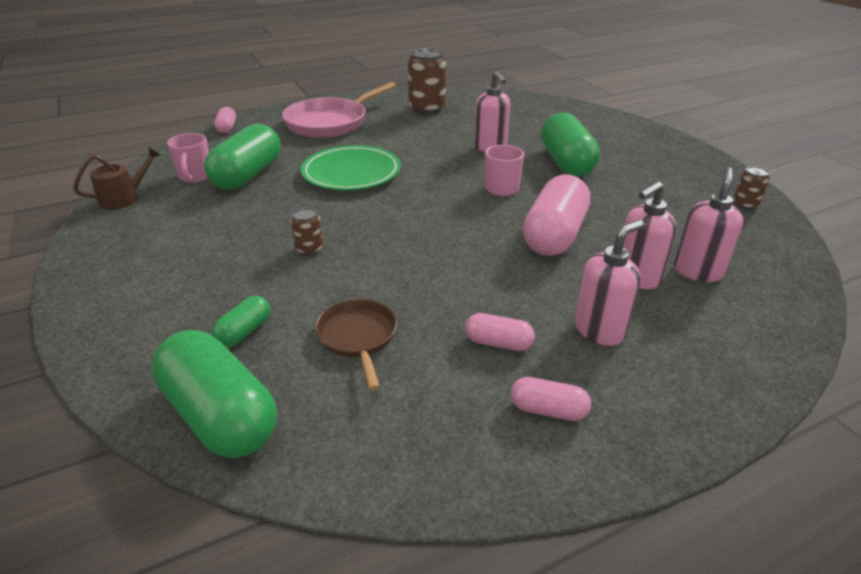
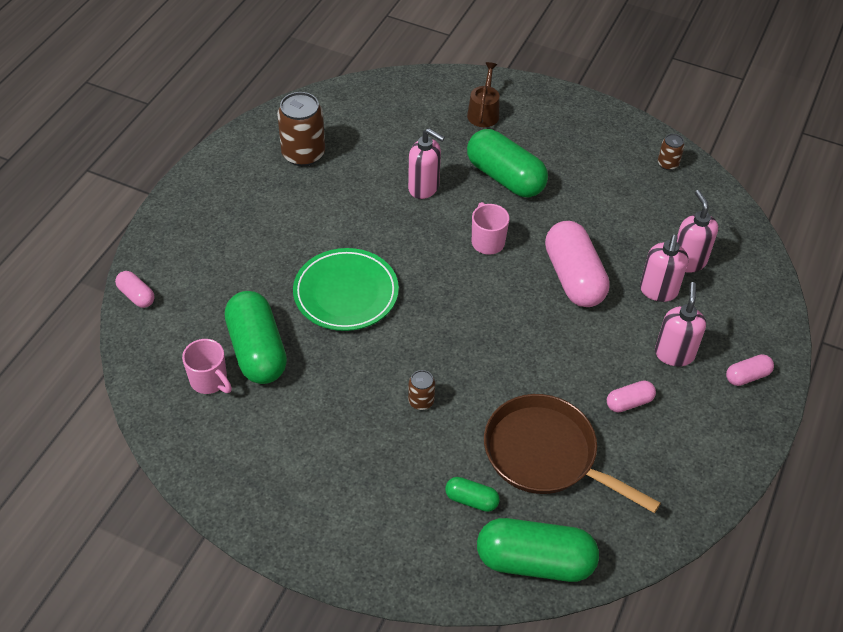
camera: 40 degrees left, 15 degrees up
brown watering can [73,146,161,210] -> brown watering can moved to [467,62,499,127]
green capsule [212,296,270,347] -> green capsule turned 60 degrees counterclockwise [445,477,500,512]
pink pan [282,82,396,138] -> none
brown pan [315,299,397,390] -> brown pan [484,394,661,513], size x1.75
pink capsule [511,377,591,421] -> pink capsule moved to [726,354,774,386]

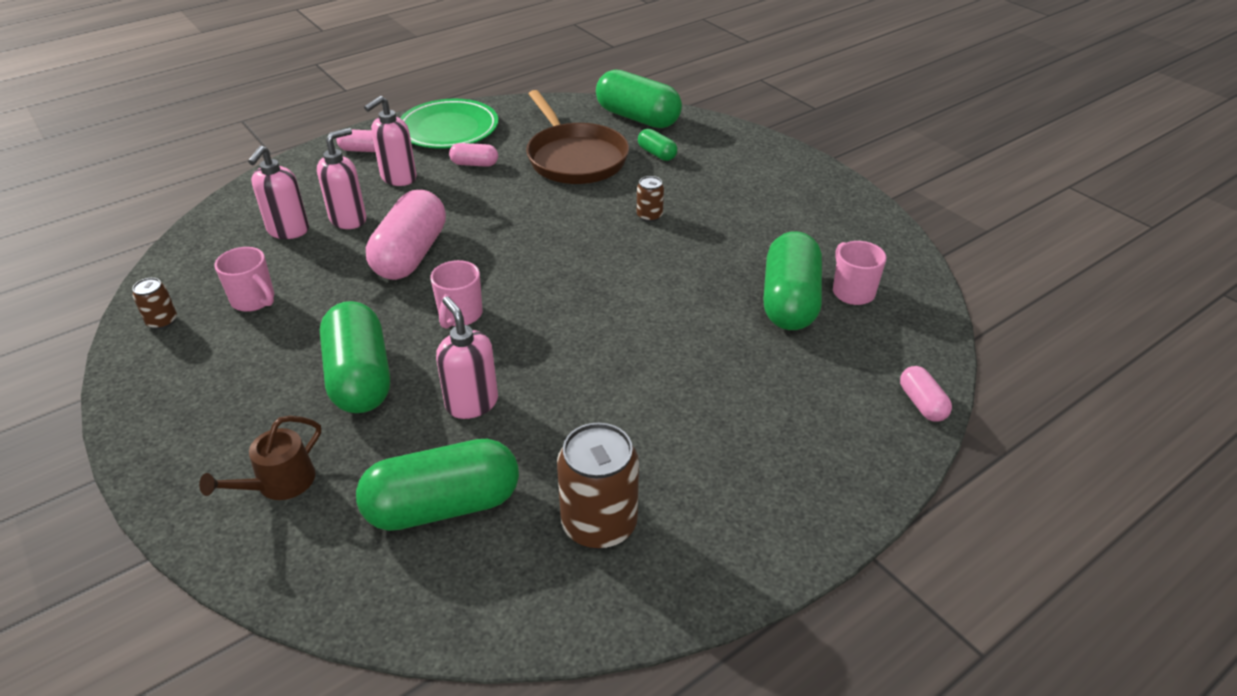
camera: 150 degrees left, 10 degrees down
green plate [293,248,399,331] -> green plate moved to [400,98,498,149]
none -> pink mug [214,247,274,312]
none -> green capsule [356,439,519,531]

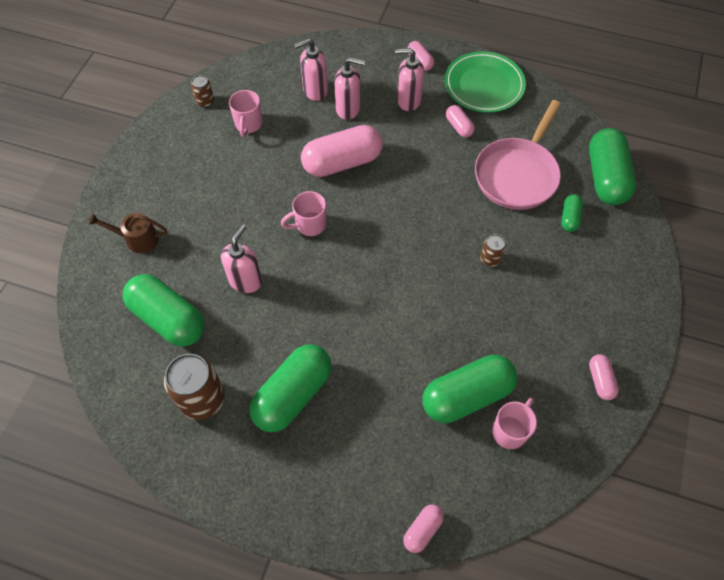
camera: 55 degrees right, 20 degrees up
green capsule [320,301,390,413] -> green capsule moved to [250,344,332,432]
brown pan [526,90,629,184] -> pink pan [475,100,561,210]
none -> pink capsule [589,354,619,400]

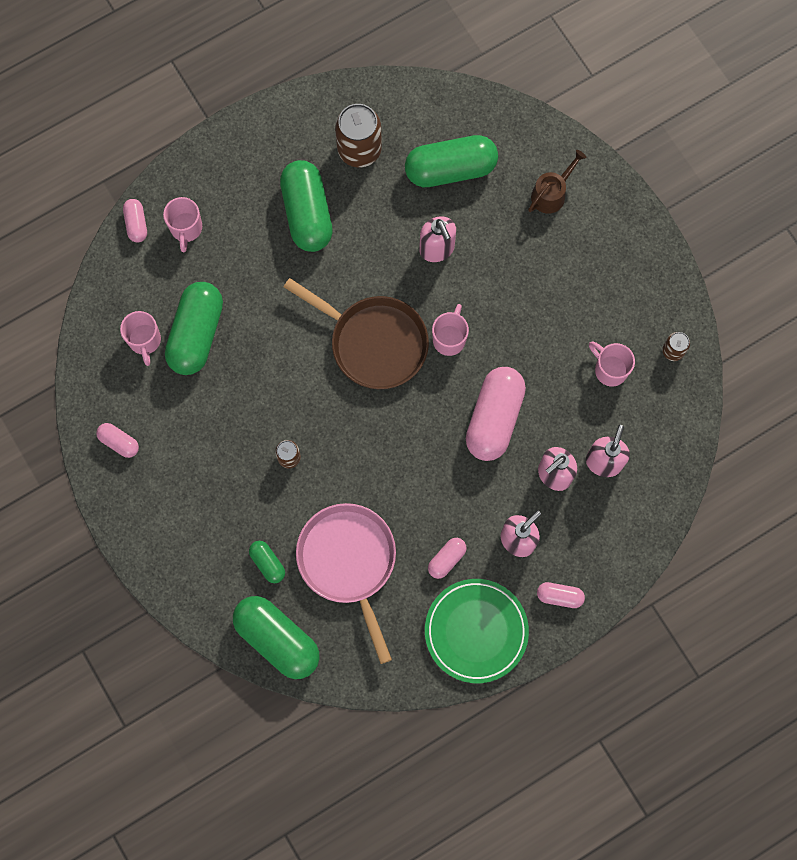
camera: 130 degrees right, 15 degrees up
pink capsule [446,105,475,137] -> pink capsule turned 60 degrees counterclockwise [428,538,467,579]
none -> pink mug [163,197,202,253]
none -> brown pan [284,278,429,389]

